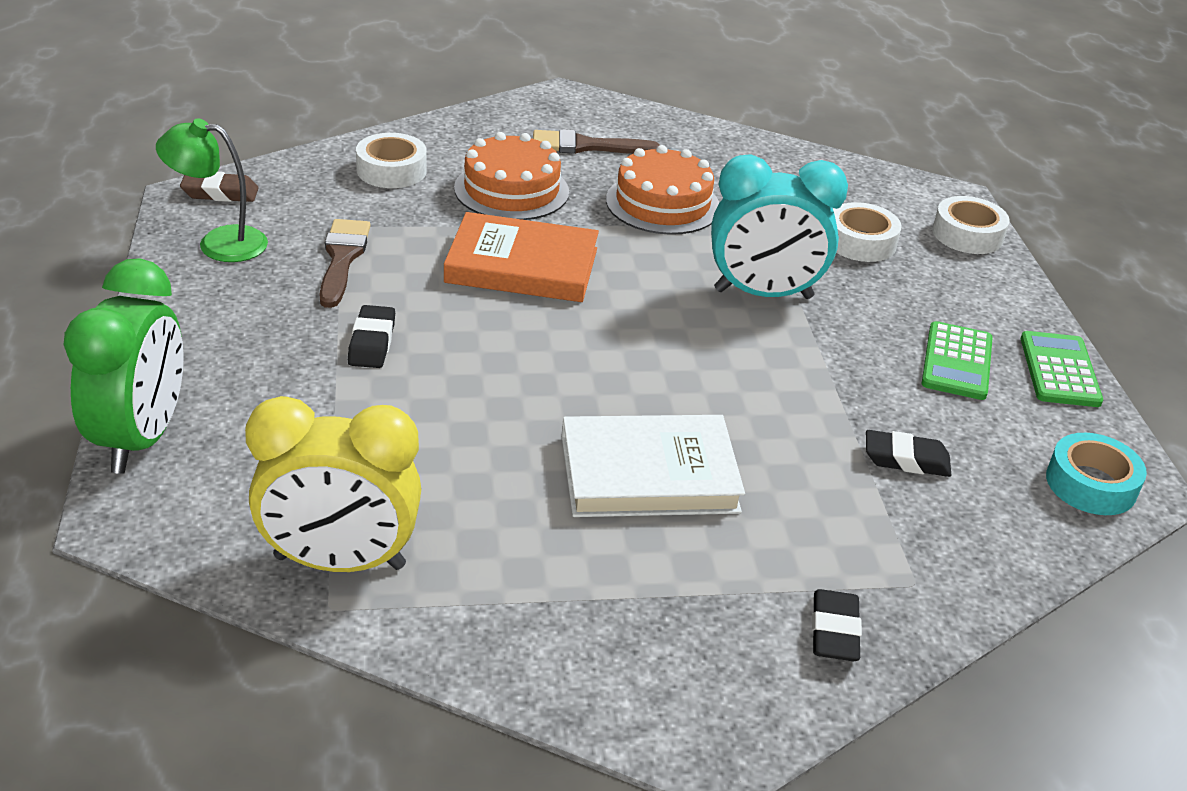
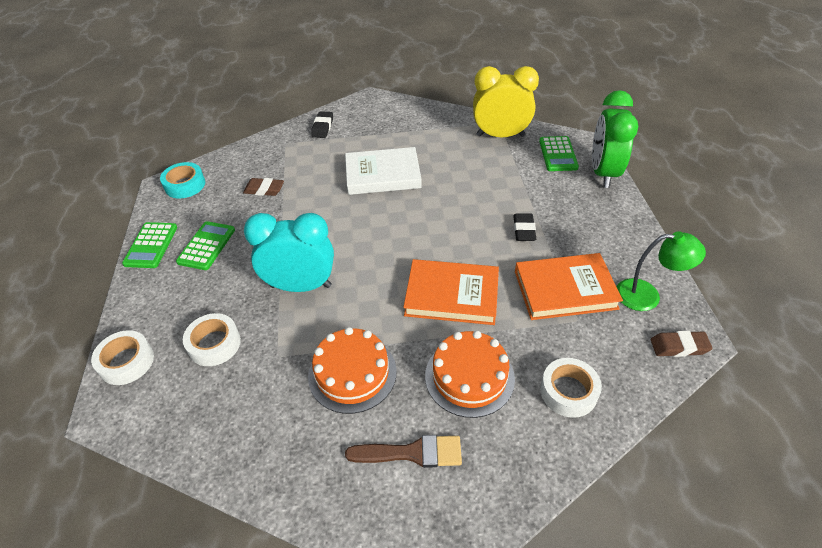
camera: 175 degrees left, 10 degrees up
brown brush [320,219,371,308] -> orange book [515,253,623,320]
black eraser [866,430,951,477] -> brown eraser [243,178,284,196]
none -> green calculator [539,136,579,171]

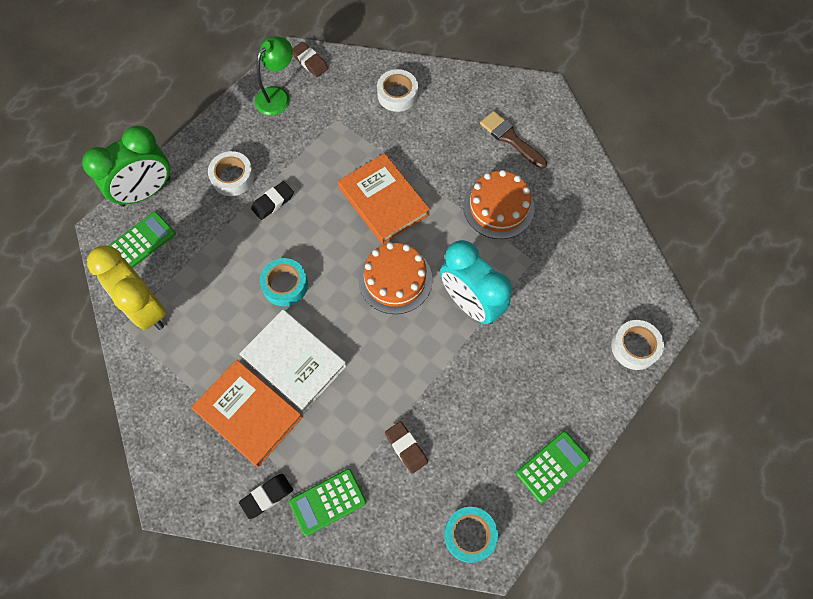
camera: 135 degrees left, 20 degrees up
green calculator [176,221,235,270] -> green calculator moved to [289,469,366,536]
white tape [183,313,241,366] -> white tape moved to [208,151,254,196]
orange cake [425,331,515,418] -> orange cake moved to [358,242,432,314]
orange book [515,253,623,320] -> orange book moved to [191,360,303,467]
green lamp [617,231,706,311] -> green lamp turned 75 degrees clockwise [255,37,293,116]
none -> turquoise tape [260,258,308,306]

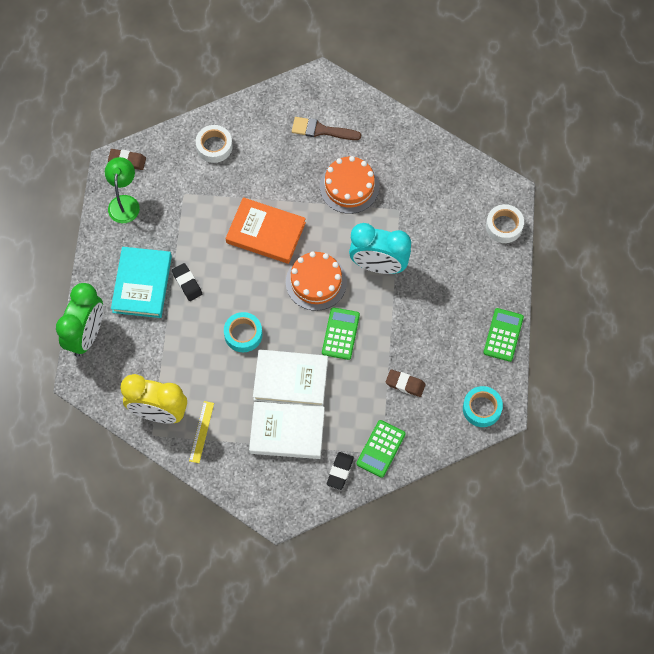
camera: 35 degrees left, 0 degrees up
green calculator [109,212,176,268] -> green calculator moved to [322,307,360,360]
orange book [191,360,303,467] -> white book [249,401,325,459]
white tape [208,151,254,196] -> turquoise book [111,247,172,318]
black eraser [251,181,294,220] -> black eraser turned 45 degrees counterclockwise [172,263,202,301]
none -> yellow ruler [189,401,214,463]

